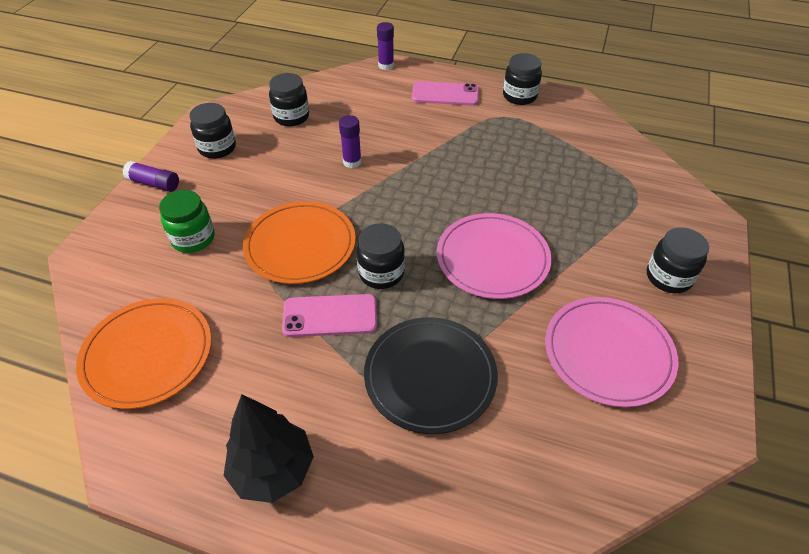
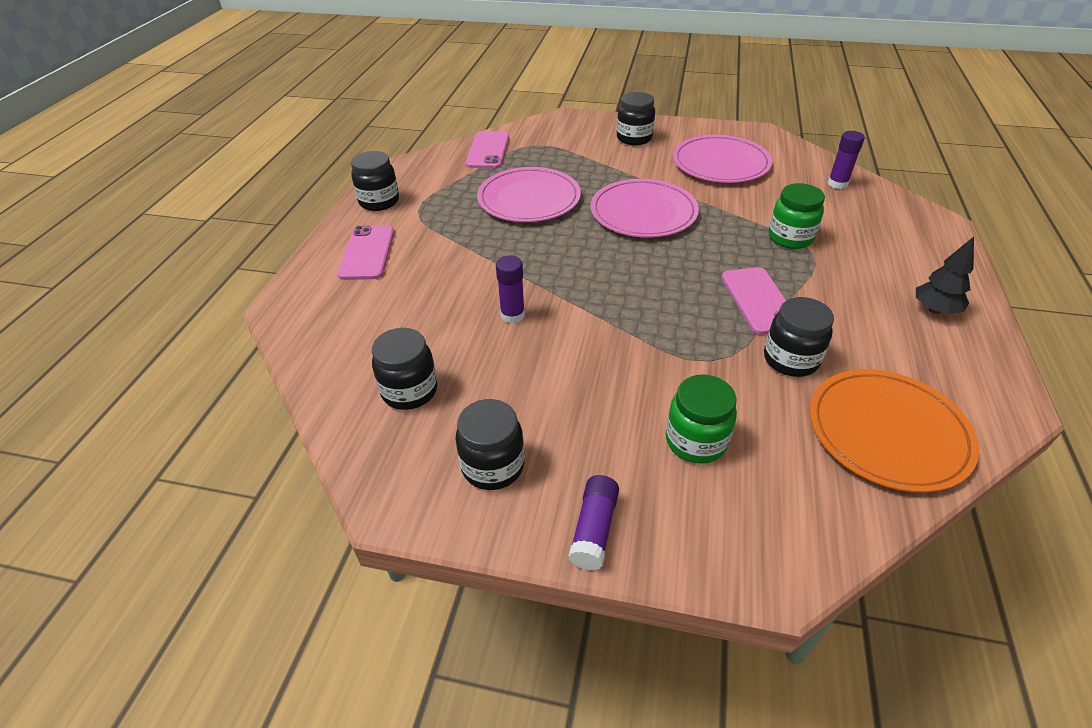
camera: 95 degrees left, 5 degrees down
black tree [223,394,314,503] -> black tree [916,237,974,314], size x0.65
orange plate [243,201,356,284] -> none
black jar [356,223,405,289] -> black jar moved to [764,297,834,377]
black plate [364,317,498,434] -> green jar [768,183,825,249]
purple glue stick [377,22,394,70] -> purple glue stick moved to [828,131,865,189]
none -> pink phone [465,131,509,169]
none -> pink plate [477,167,581,222]

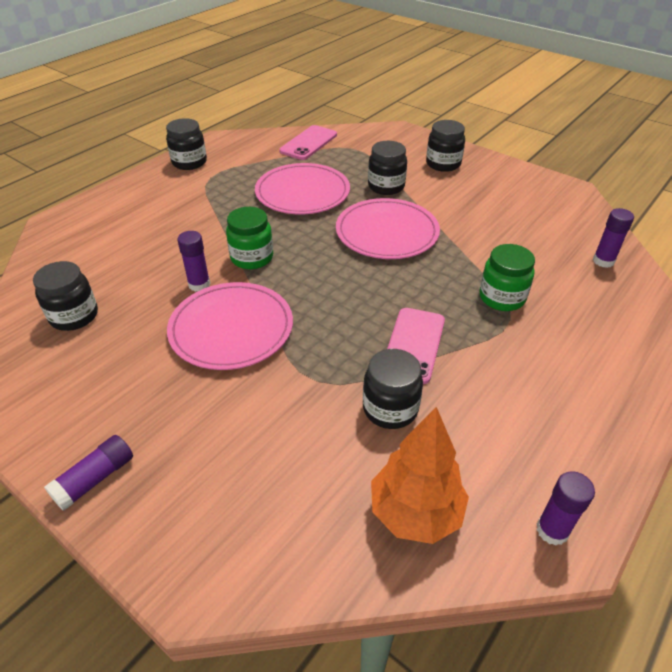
camera: 25 degrees right, 0 degrees up
pink phone [337,225,394,280] -> none
black jar [456,399,524,490] -> black jar moved to [368,141,407,195]
green jar [666,375,737,464] -> green jar moved to [226,207,273,269]
pink plate [673,135,772,183] -> pink plate moved to [167,282,293,370]
orange plate [809,369,979,493] -> orange tree [371,407,469,544]
black tree [916,237,974,314] -> none
none -> purple glue stick [536,471,595,546]

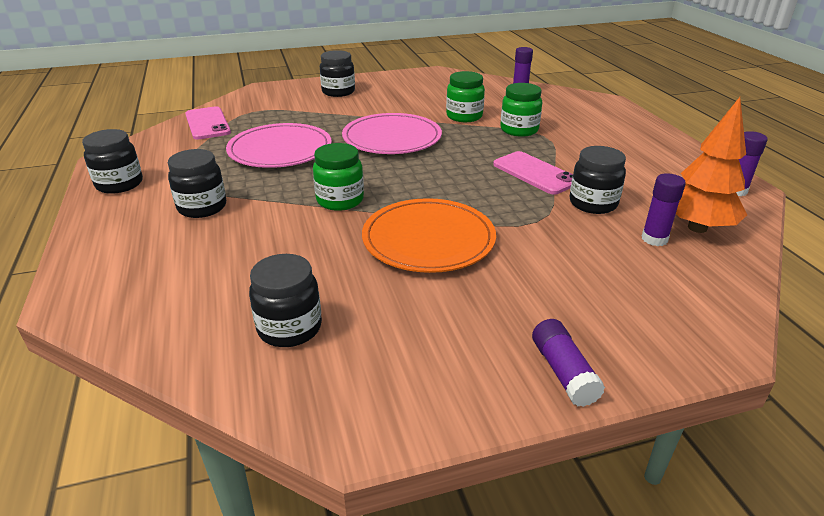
camera: 55 degrees left, 10 degrees down
pink plate [167,282,293,370] -> orange plate [362,198,496,273]
purple glue stick [177,231,211,292] -> purple glue stick moved to [642,173,686,246]
black jar [368,141,407,195] -> black jar moved to [168,149,226,218]
none -> green jar [446,71,485,122]

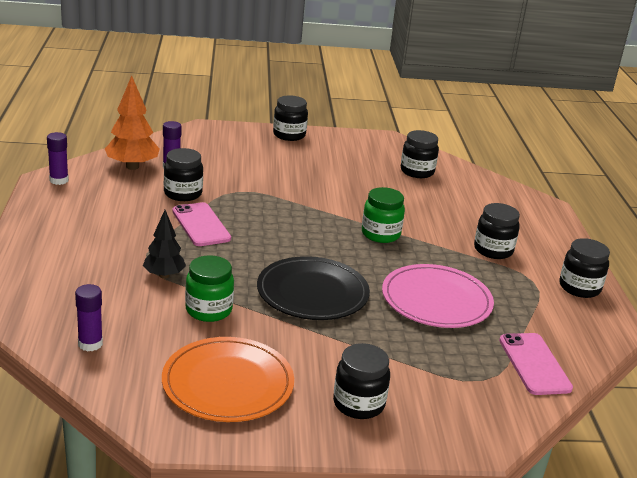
camera: 170 degrees left, 5 degrees down
pink plate [342,113,442,154] -> black plate [257,256,370,320]
orange plate [362,198,496,273] -> orange plate moved to [162,337,294,422]
green jar [500,83,542,137] -> black tree [143,210,186,279]
purple glue stick [532,319,605,407] -> black jar [273,95,308,141]

